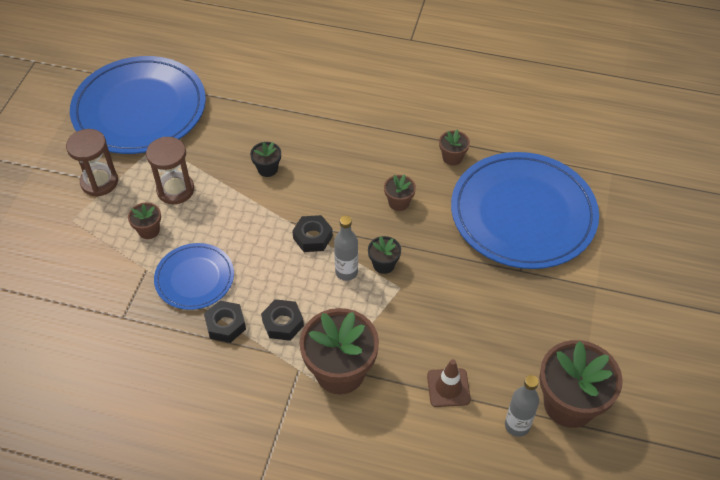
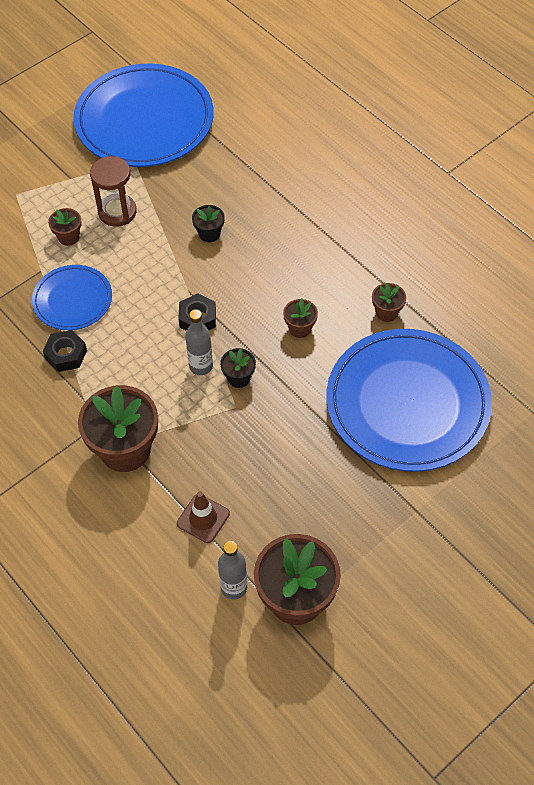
camera: 35 degrees right, 5 degrees up
brown hourglass [66,129,118,197] -> none
black nut [261,299,304,341] -> none

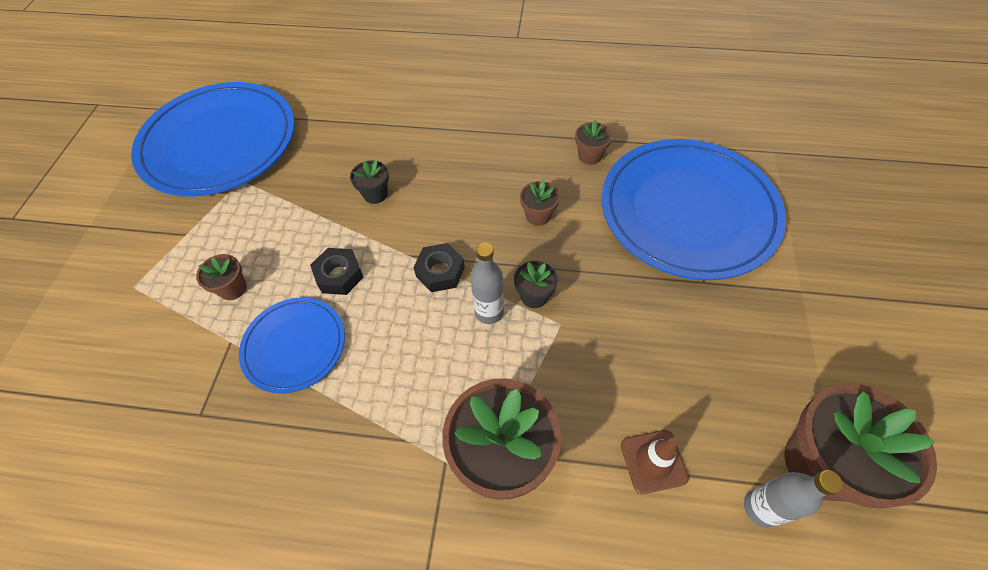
camera: 40 degrees left, 0 degrees up
black nut [43,330,87,372] -> black nut moved to [310,248,364,295]
brown hourglass [90,156,137,227] -> none

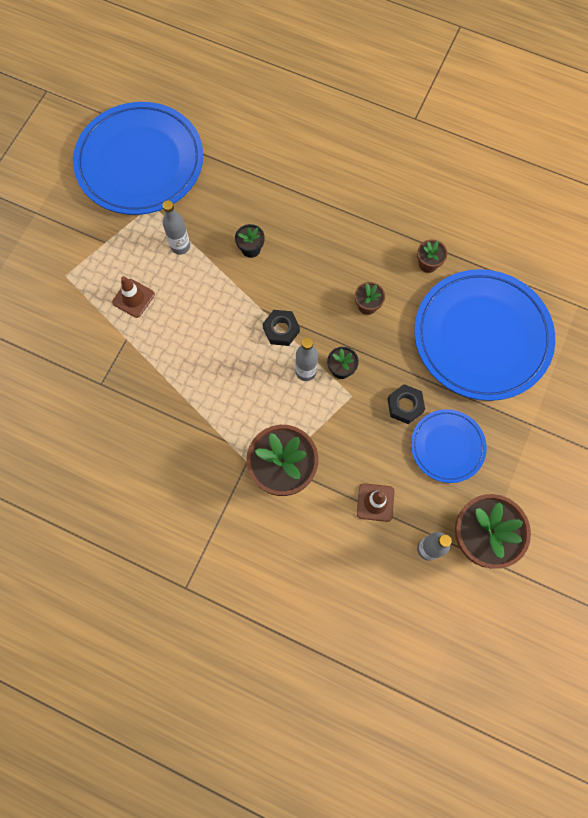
camera: 15 degrees right, 15 degrees up
brown flower pot [196,254,247,300] -> brown traffic cone [112,276,155,318]
blue plate [239,297,345,394] -> blue plate moved to [411,409,487,483]
black nut [310,248,364,295] -> black nut moved to [387,384,425,424]
none -> grey bottle [162,200,190,255]

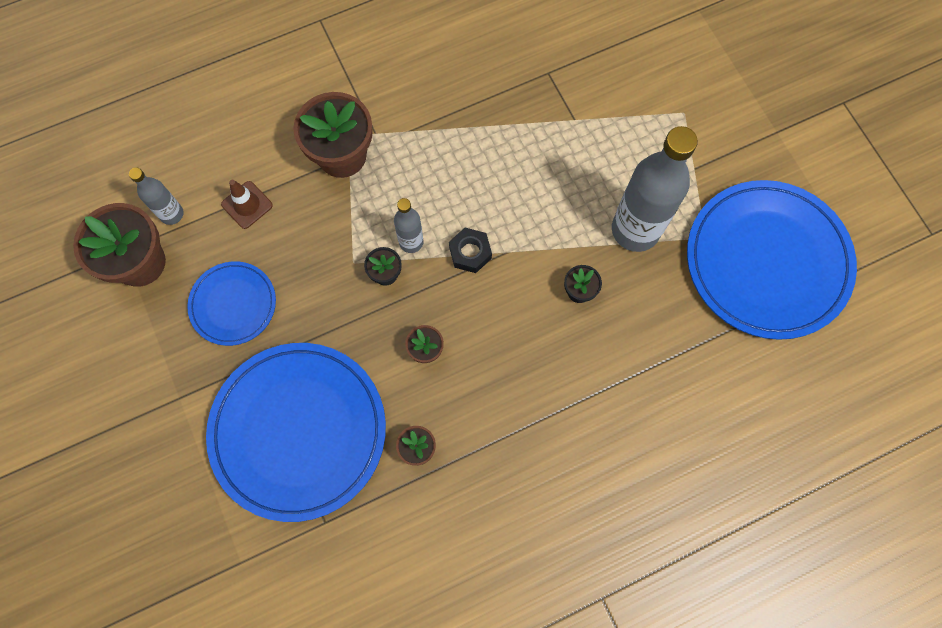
camera: 130 degrees right, 0 degrees up
brown traffic cone [112,276,155,318] -> none
grey bottle [162,200,190,255] -> grey bottle [612,126,698,252], size x2.01
black nut [387,384,425,424] -> none

